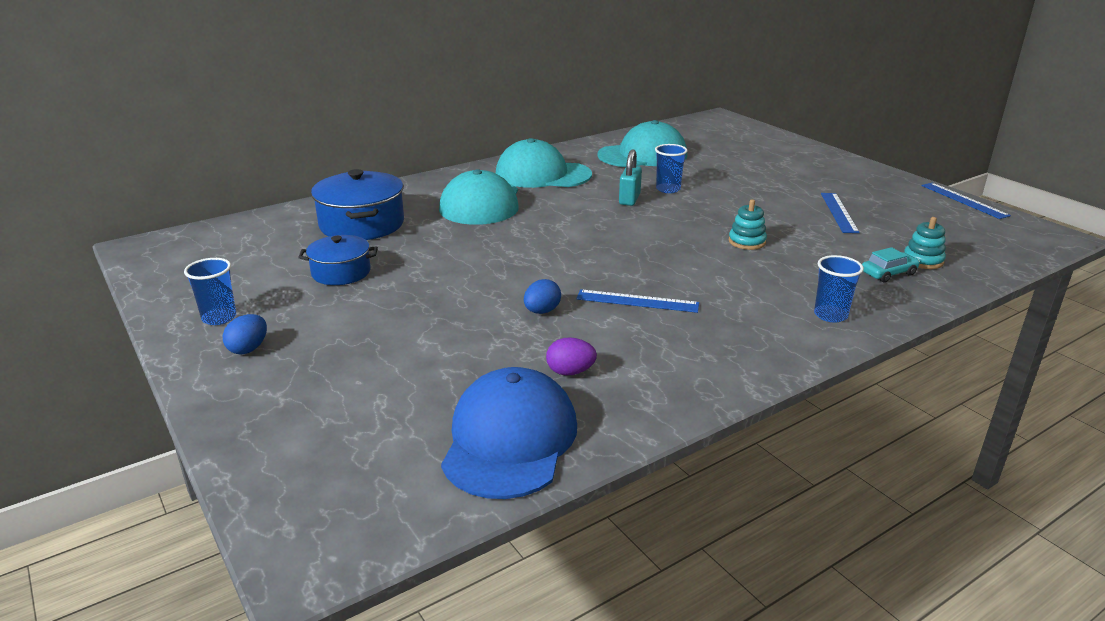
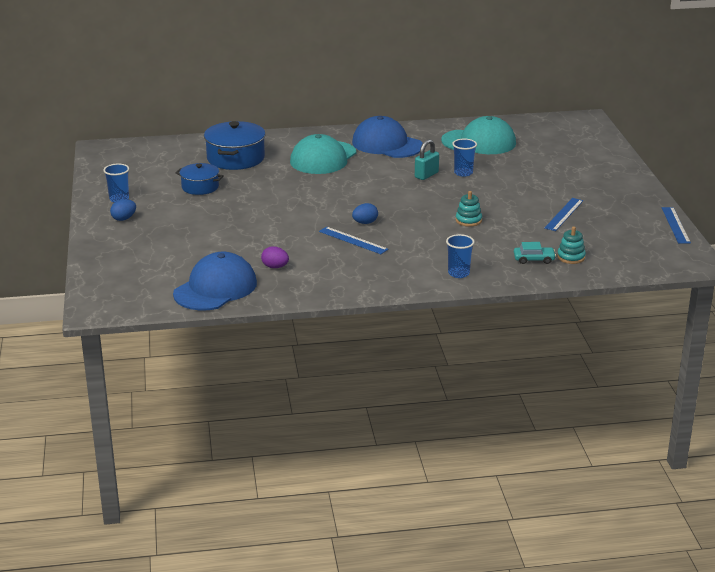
camera: 25 degrees right, 0 degrees up
turquoise cap [495,138,592,188] -> blue cap [352,116,423,158]
blue egg [524,279,561,314] -> blue egg moved to [352,203,378,224]

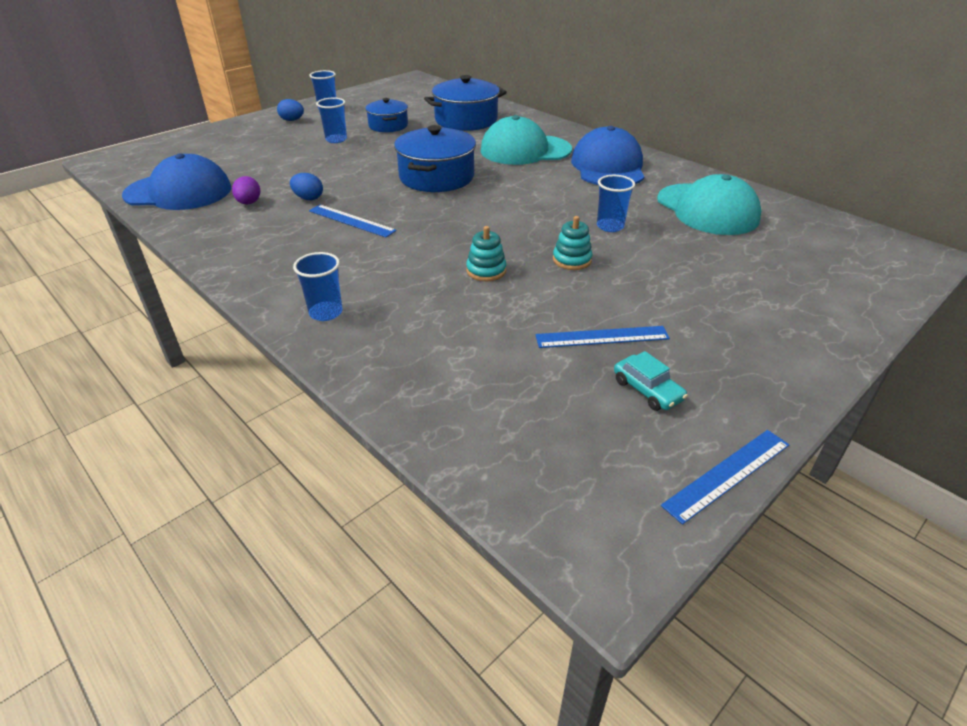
camera: 55 degrees right, 10 degrees up
blue ruler [319,227,388,254] -> blue ruler turned 60 degrees counterclockwise [309,205,397,237]
blue egg [352,203,378,224] -> blue egg moved to [290,173,323,200]
turquoise padlock [415,139,439,180] -> none
turquoise car [514,242,556,264] -> turquoise car moved to [614,351,688,411]
turquoise stacking toy [557,227,586,264] -> turquoise stacking toy moved to [553,216,593,270]
none -> blue cup [316,98,347,143]
none -> blue pot [394,125,476,192]

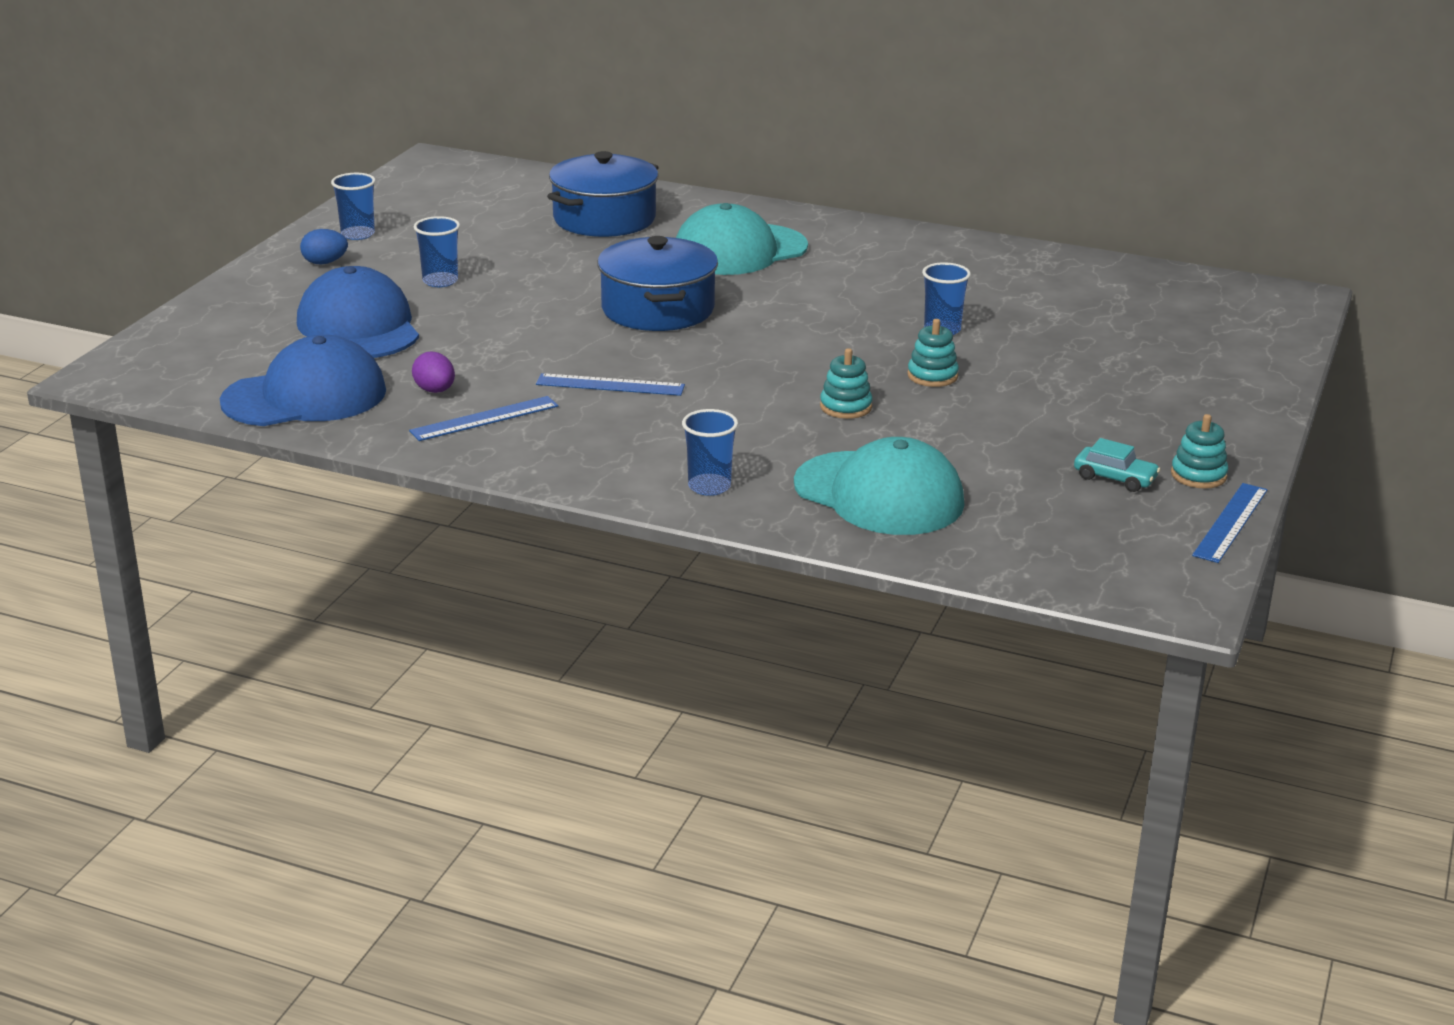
camera: 25 degrees left, 10 degrees down
blue egg [290,173,323,200] -> none
blue pot [365,98,408,132] -> none
blue ruler [535,326,670,348] -> blue ruler moved to [409,396,558,441]
blue cap [571,126,644,185] -> blue cap moved to [297,266,419,358]
turquoise cap [657,174,761,235] -> turquoise cap moved to [794,437,964,535]
none -> turquoise stacking toy [1171,414,1228,489]

